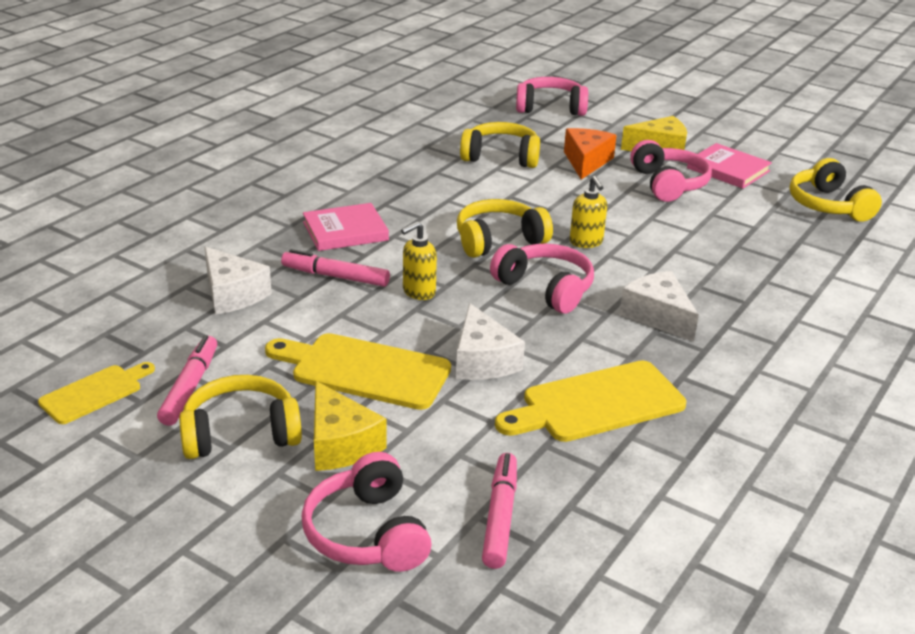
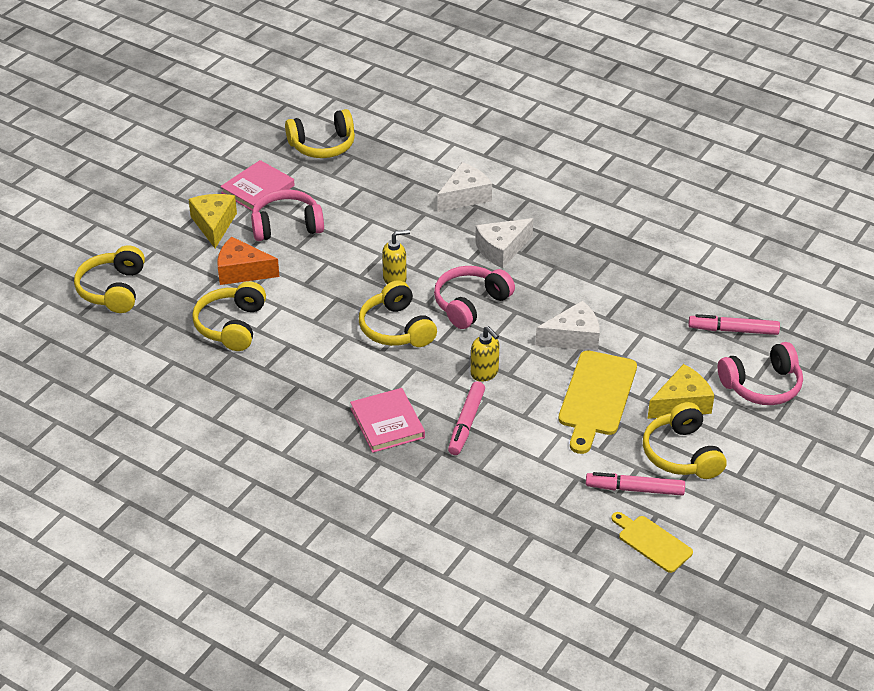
camera: 90 degrees left, 10 degrees up
white cheese [204,246,272,315] -> white cheese moved to [437,162,492,212]
yellow cutting board [495,360,686,442] -> none
pink headphones [516,77,588,116] -> yellow headphones [74,245,145,313]

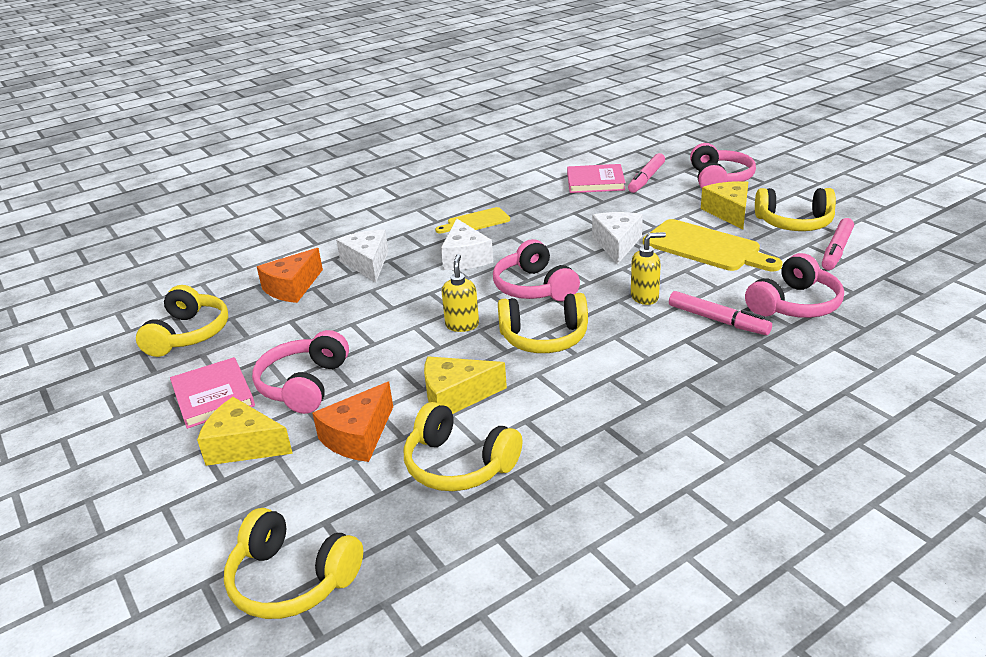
camera: 65 degrees left, 10 degrees down
pink book [350,388,425,453] -> pink book moved to [567,164,625,193]
yellow cutting board [611,512,693,573] -> yellow cutting board moved to [435,207,510,233]
none -> orange cheese [257,248,323,303]
none -> yellow cheese [424,356,507,414]
none -> pink headphones [745,253,844,318]

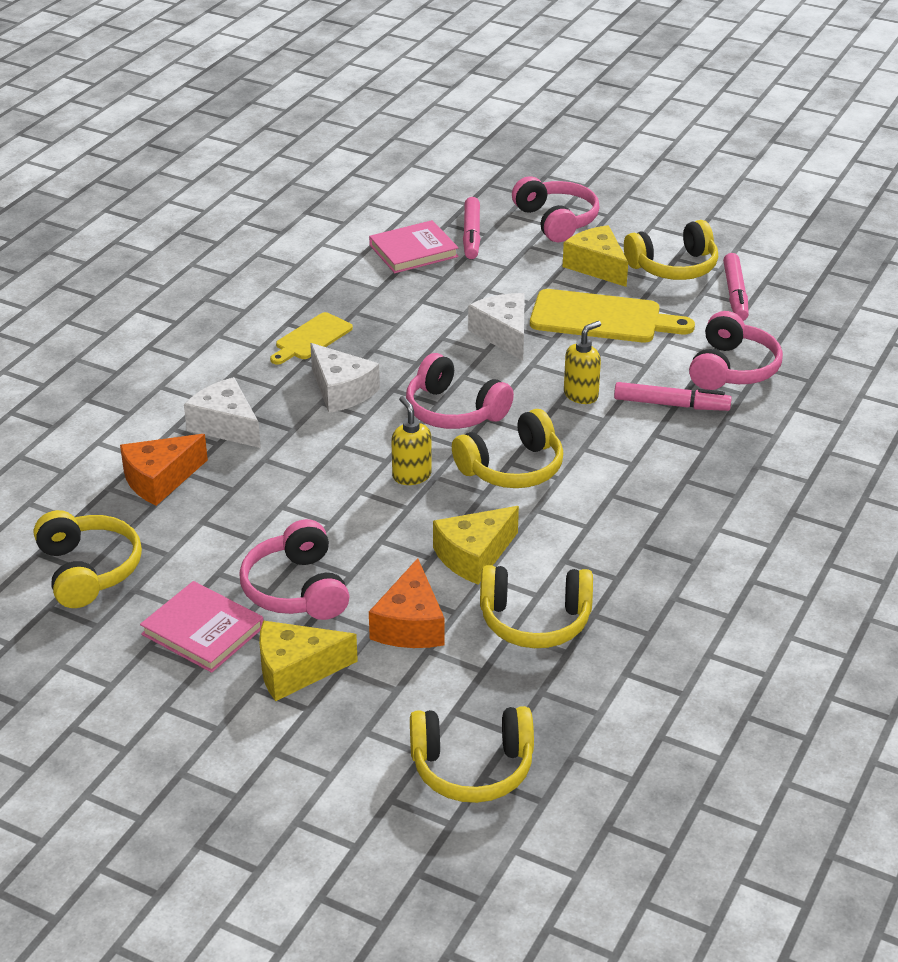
camera: 30 degrees left, 5 degrees up
orange cheese [257,248,323,303] -> orange cheese turned 45 degrees clockwise [120,434,208,506]

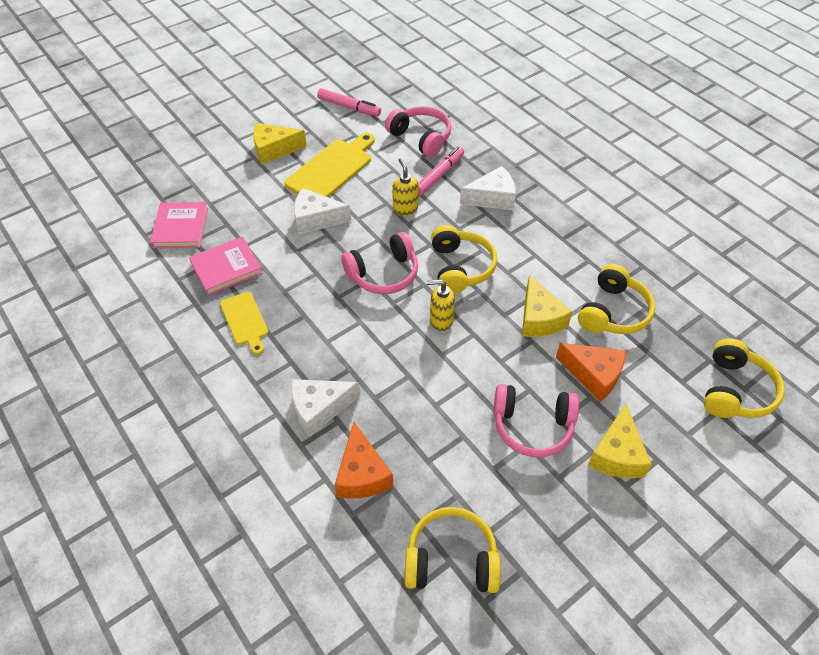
camera: 65 degrees left, 15 degrees up
pink book [140,581,264,673] -> pink book moved to [189,237,263,295]
white cheese [310,343,380,413] -> white cheese moved to [460,166,516,210]
pink marker [463,197,481,259] -> none
pink headphones [512,176,600,242] -> none
yellow headphones [624,220,718,280] -> none

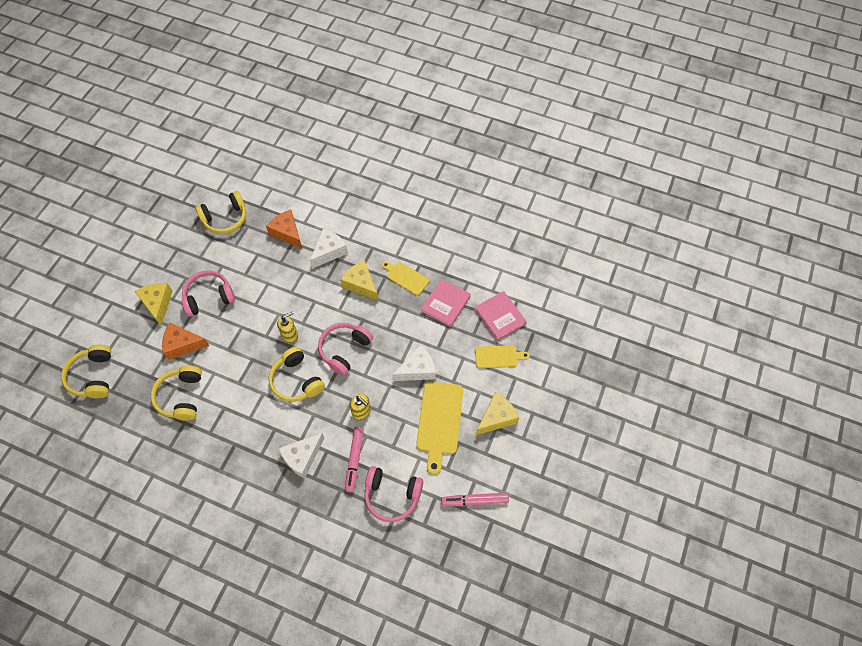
camera: 150 degrees right, 10 degrees up
yellow cheese [522,274,572,337] -> yellow cheese moved to [340,260,378,301]
none -> yellow cutting board [475,345,530,368]

